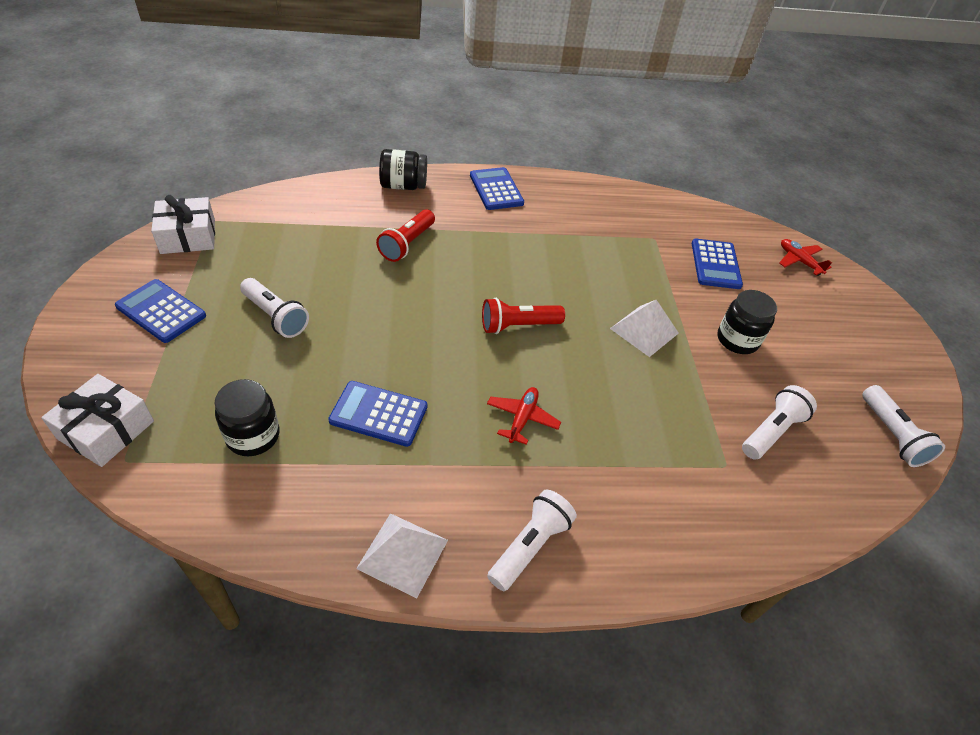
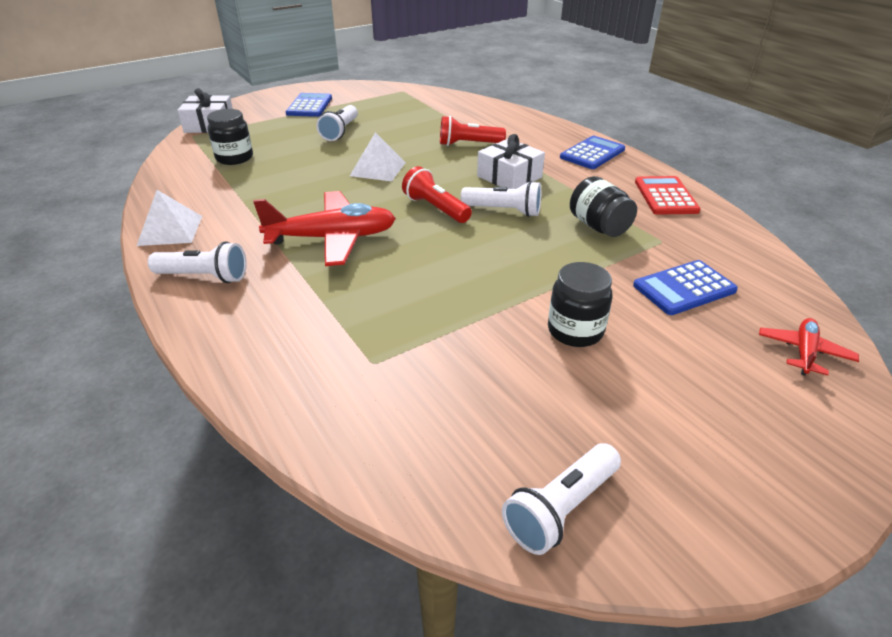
camera: 65 degrees right, 10 degrees down
white gift [151,195,215,254] -> white gift moved to [477,134,545,189]
blue calculator [328,381,427,447] -> none
black jar [379,149,427,190] -> black jar moved to [570,176,637,237]
red plane [487,387,561,445] -> red plane [253,191,396,266], size x1.97
white pyramid [610,300,679,357] -> white pyramid moved to [350,132,406,182]
white flashlight [742,385,817,460] -> white flashlight moved to [461,181,541,217]
none -> red calculator [635,176,701,215]

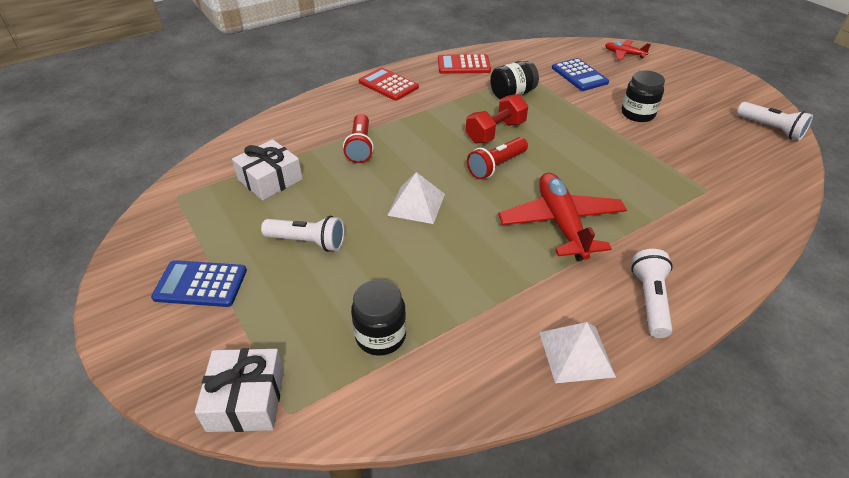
camera: 90 degrees left, 5 degrees up
white flashlight [461,181,541,217] -> red dumbbell [466,94,528,143]
white gift [477,134,545,189] -> white gift moved to [232,139,303,200]
blue calculator [560,136,625,169] -> red calculator [359,68,419,101]

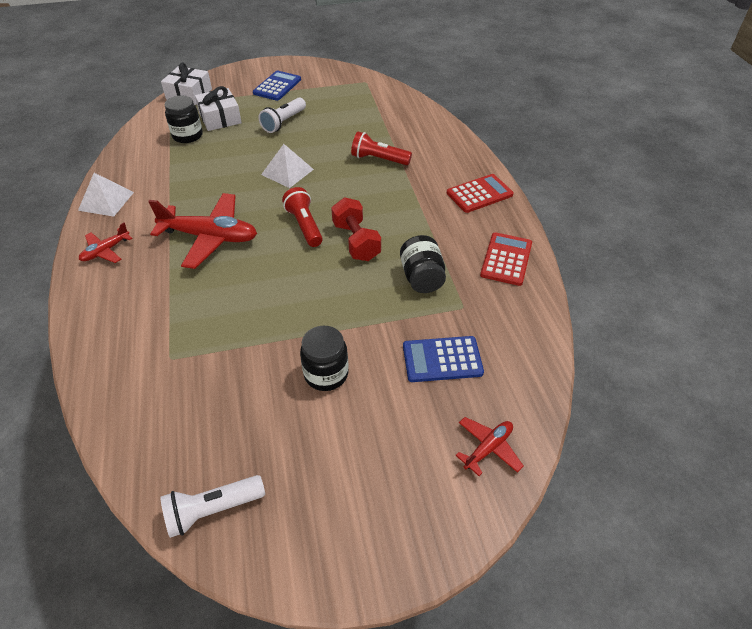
camera: 110 degrees right, 5 degrees up
white gift [232,139,303,200] -> white gift moved to [195,86,242,131]
white flashlight [631,249,673,338] -> red plane [79,223,133,263]

